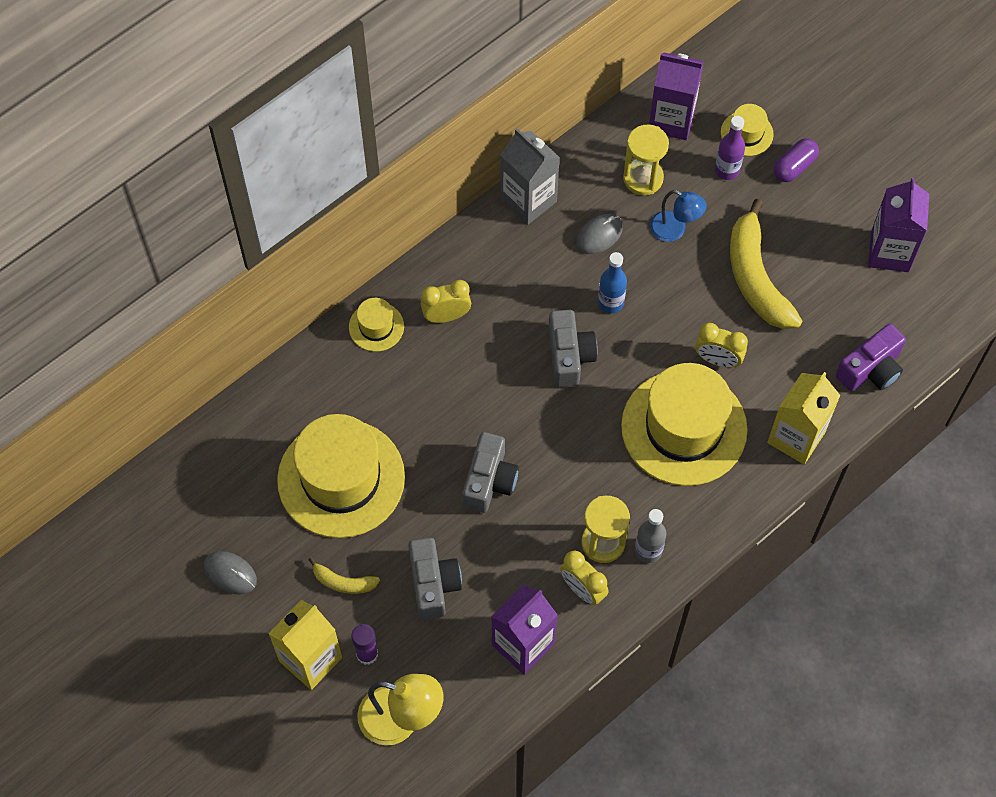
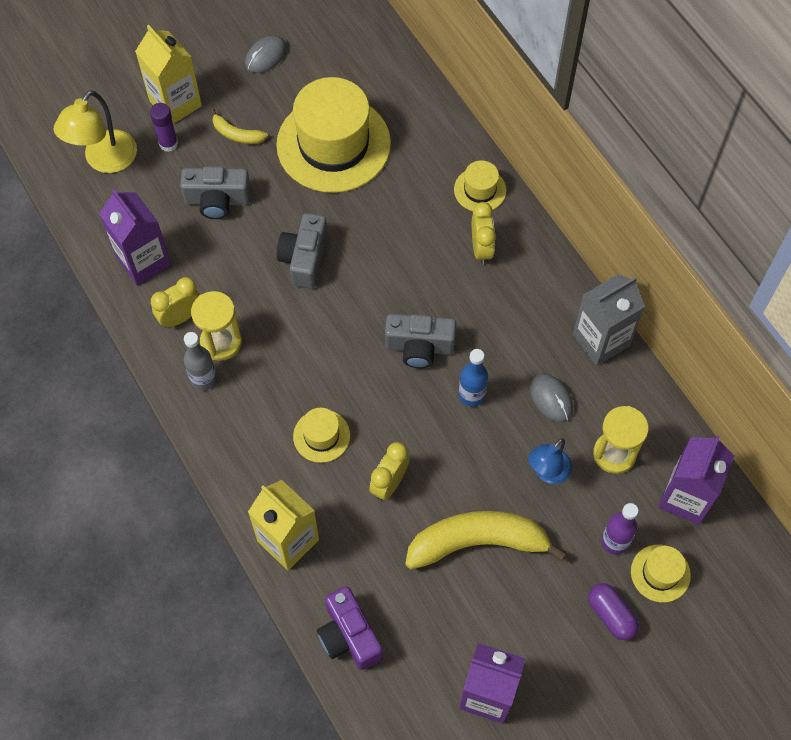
camera: 100 degrees right, 0 degrees up
yellow banana [308,557,380,594] -> yellow banana turned 90 degrees counterclockwise [211,109,268,144]
grey camera [462,432,519,513] -> grey camera turned 75 degrees clockwise [277,213,328,289]
yellow hat [621,363,748,486] -> yellow hat [293,408,350,463], size x0.45

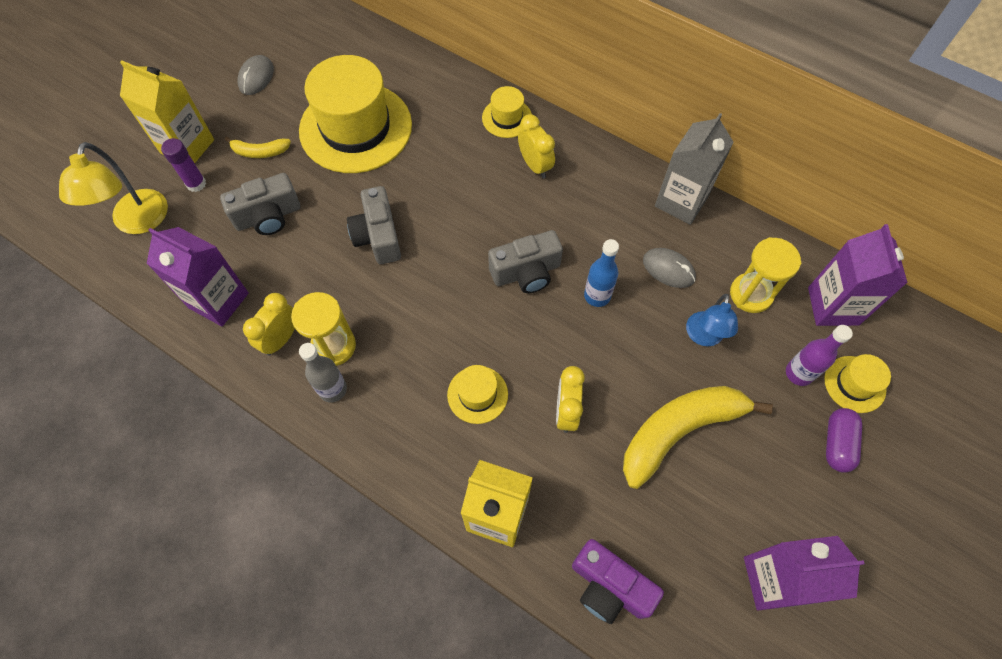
camera: 25 degrees left, 0 degrees up
purple capsule [588,583,639,640] -> purple capsule turned 75 degrees clockwise [826,408,862,473]

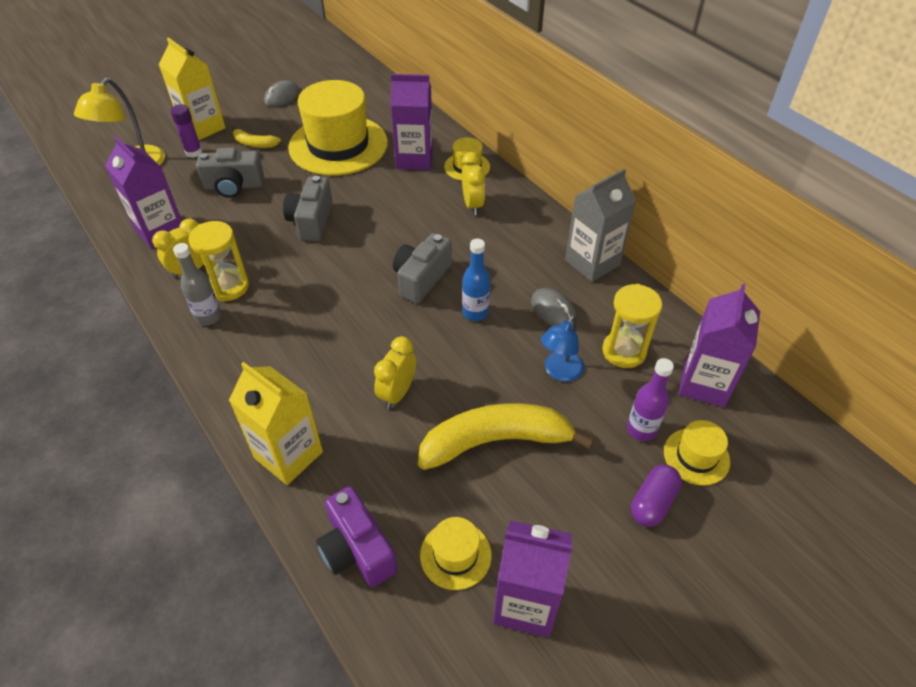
camera: 20 degrees right, 15 degrees down
yellow hat [447,365,508,424] -> yellow hat moved to [420,517,491,590]
grey camera [488,230,563,293] -> grey camera turned 120 degrees clockwise [393,233,452,303]
none -> purple carton [391,74,433,170]

